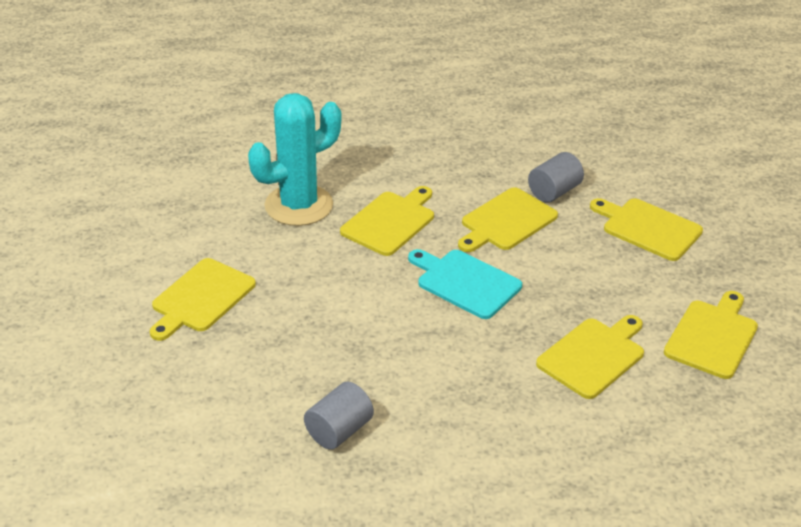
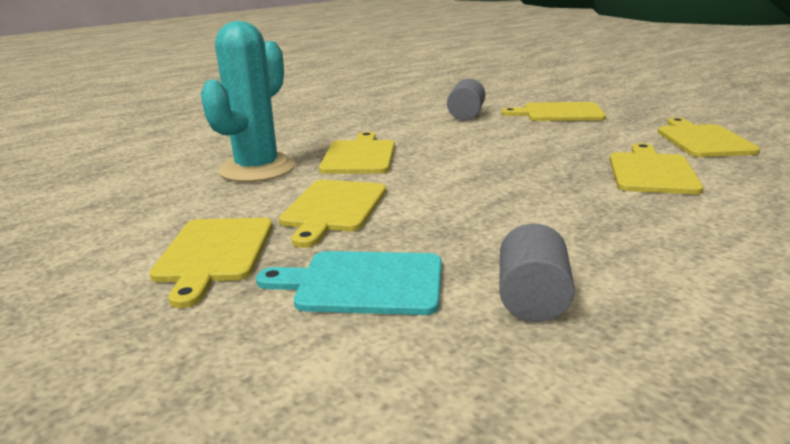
camera: 30 degrees left, 15 degrees down
turquoise cutting board [408,249,522,319] -> turquoise cutting board moved to [256,251,442,315]
yellow cutting board [458,187,558,252] -> yellow cutting board moved to [279,180,386,248]

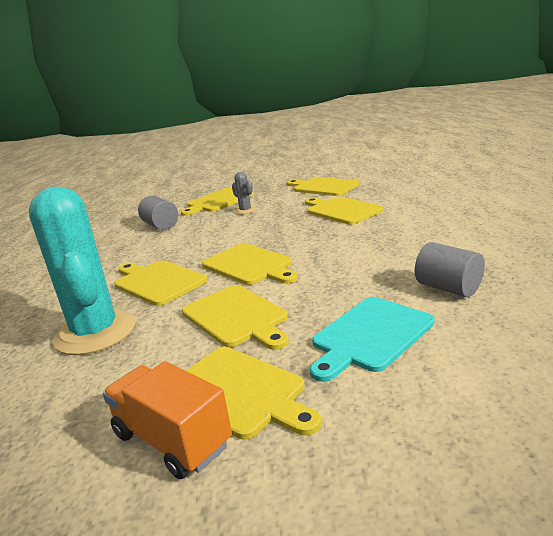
camera: 50 degrees left, 0 degrees up
none -> orange truck [103,361,232,479]
none -> yellow cutting board [202,243,298,285]
none -> grey cactus [232,172,256,214]

